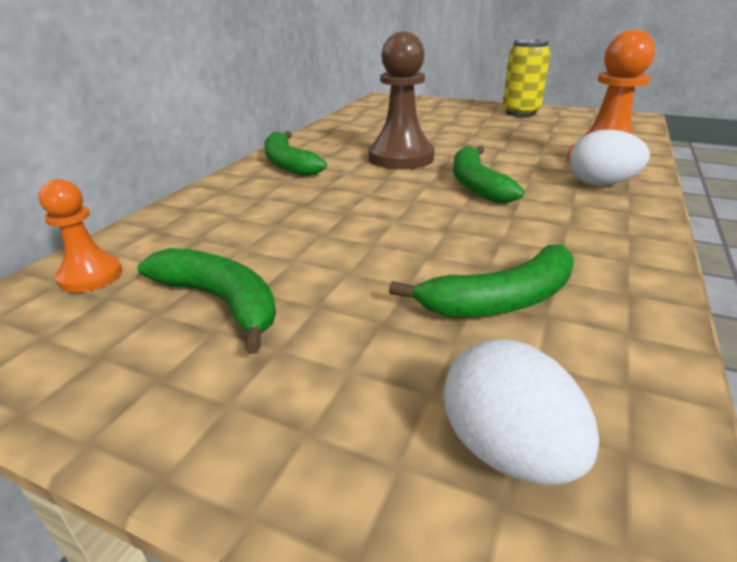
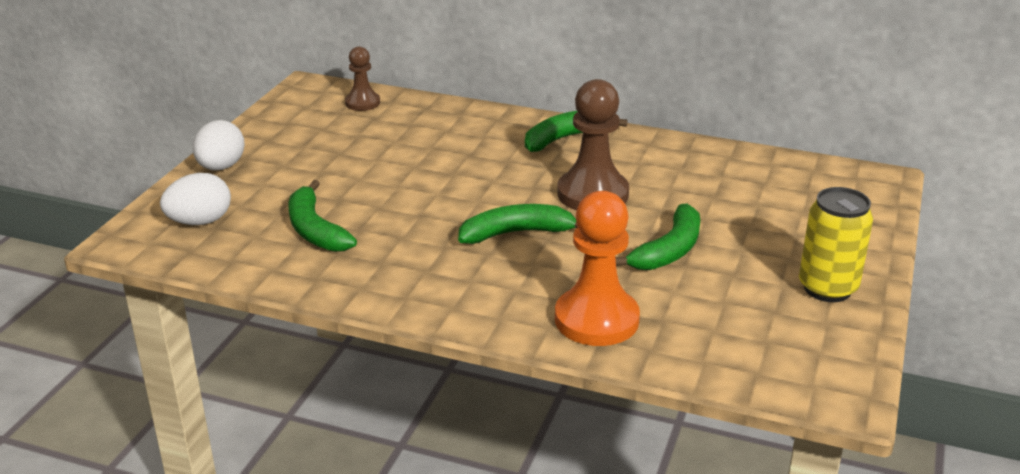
camera: 85 degrees right, 0 degrees up
orange pawn [39,179,122,293] -> brown pawn [345,47,380,111]
green banana [138,248,276,354] -> green banana moved to [615,204,700,270]
white egg [569,129,650,186] -> white egg moved to [193,120,245,171]

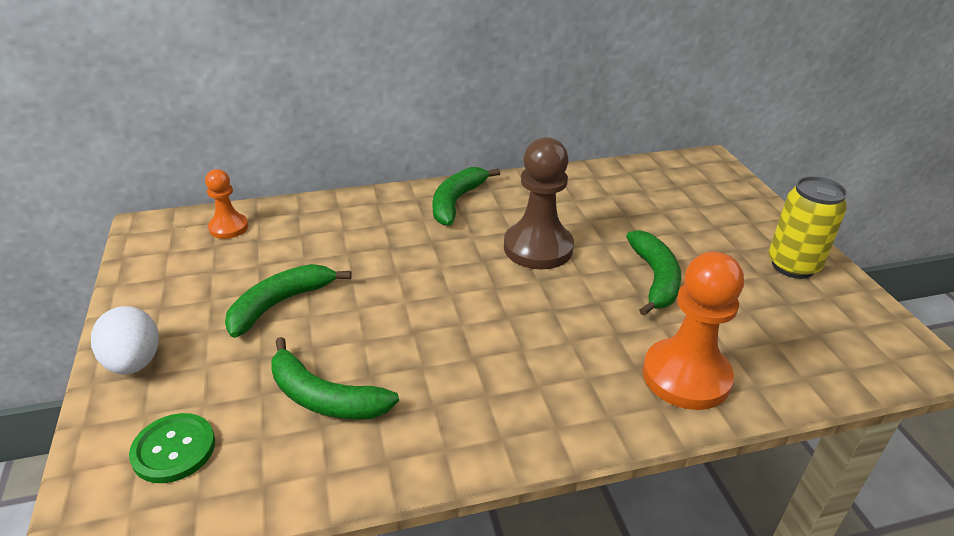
camera: 35 degrees left, 5 degrees up
white egg [160,173,231,225] -> green button [129,413,215,483]
brown pawn [345,47,380,111] -> orange pawn [205,169,248,239]
green banana [458,204,577,244] -> green banana moved to [225,264,352,338]

